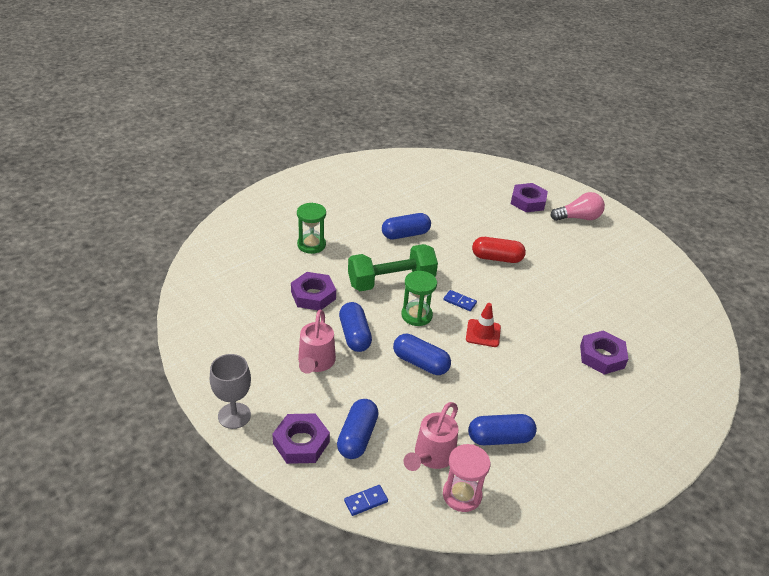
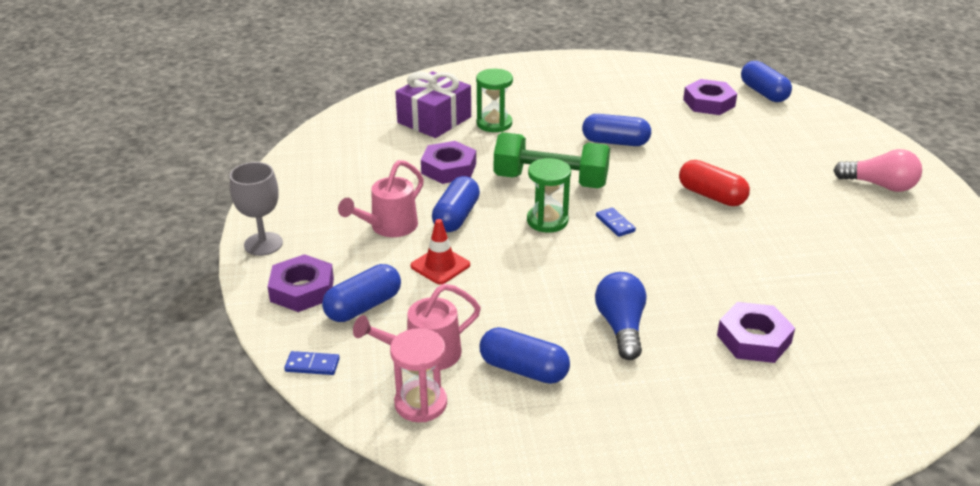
camera: 35 degrees right, 5 degrees down
blue capsule [393,334,451,375] -> blue capsule moved to [741,61,792,102]
red traffic cone [466,303,501,347] -> red traffic cone moved to [411,219,470,284]
purple nut [511,183,548,212] -> purple nut moved to [683,79,737,115]
none -> purple gift [395,71,471,138]
none -> blue light bulb [595,272,646,360]

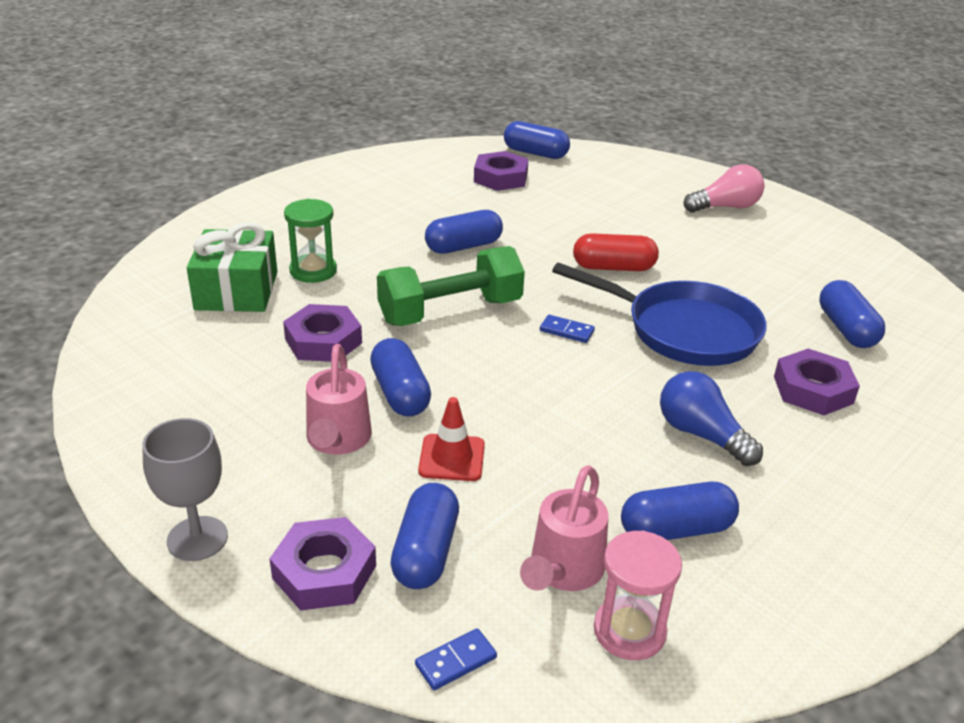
camera: 40 degrees left, 0 degrees up
purple gift [395,71,471,138] -> green gift [187,222,277,312]
green hourglass [527,158,571,233] -> none
none -> blue pan [552,262,767,366]
none -> blue capsule [819,280,885,348]

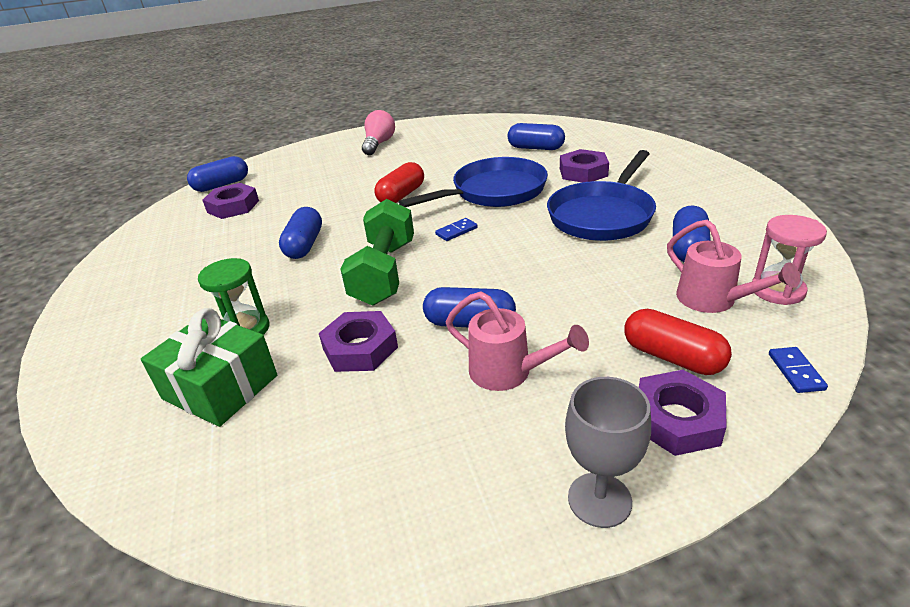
camera: 55 degrees left, 0 degrees up
blue capsule [390,483,459,589] -> red capsule [625,309,732,375]
red traffic cone [418,397,485,481] -> none
blue light bulb [660,371,763,466] -> blue pan [547,150,656,241]

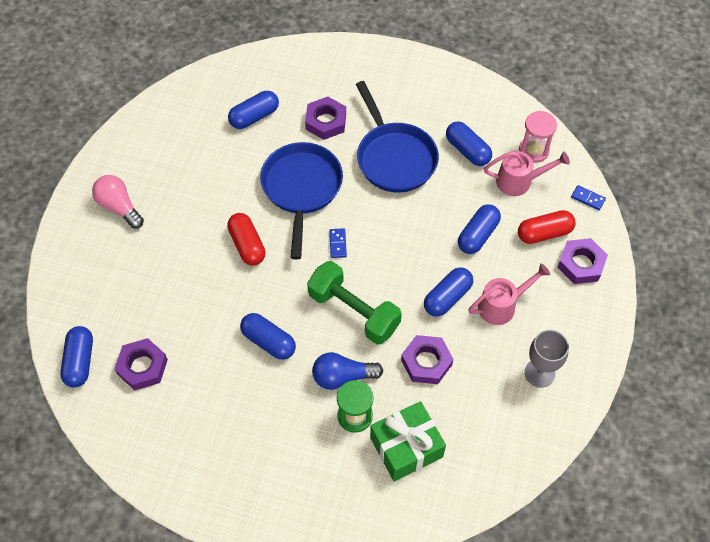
camera: 60 degrees left, 25 degrees up
grey goblet [565,377,651,528] -> grey goblet moved to [525,330,569,388]
none -> blue light bulb [312,352,383,390]
none -> blue capsule [458,204,501,254]

